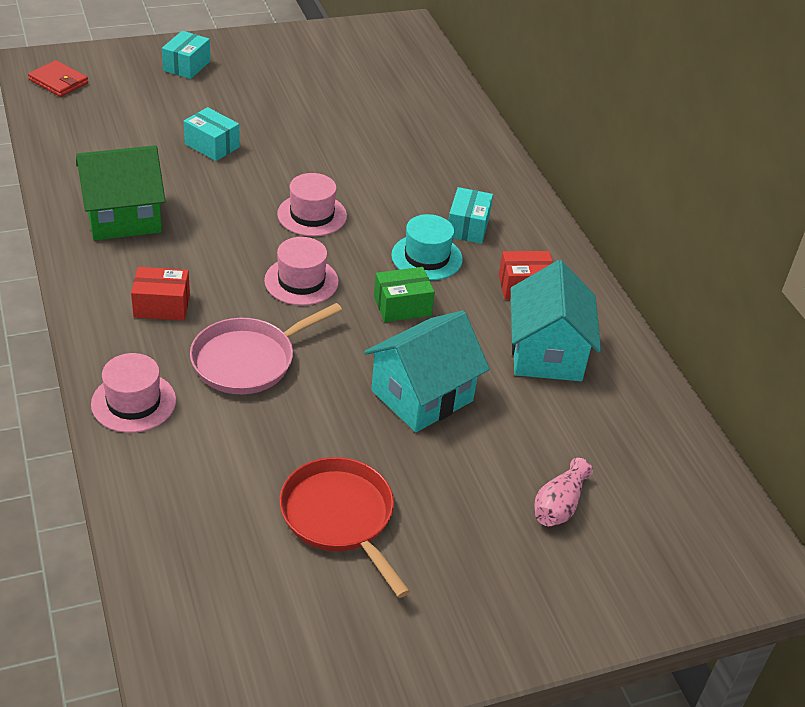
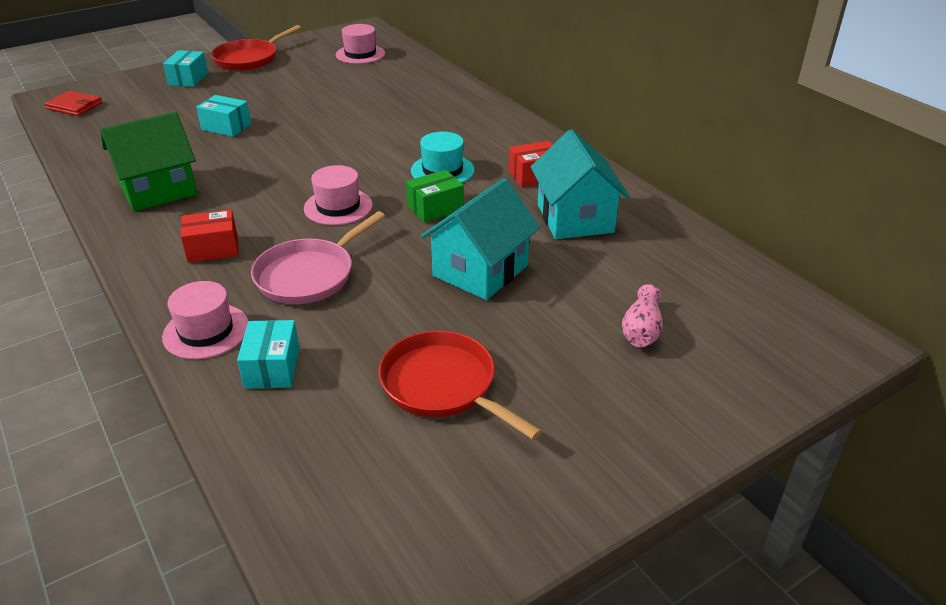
camera: 10 degrees left, 5 degrees down
pink hat [277,173,347,237] -> pink hat moved to [336,24,385,64]
turquoise box [448,187,493,244] -> turquoise box moved to [237,320,299,389]
none -> red pan [211,25,301,71]

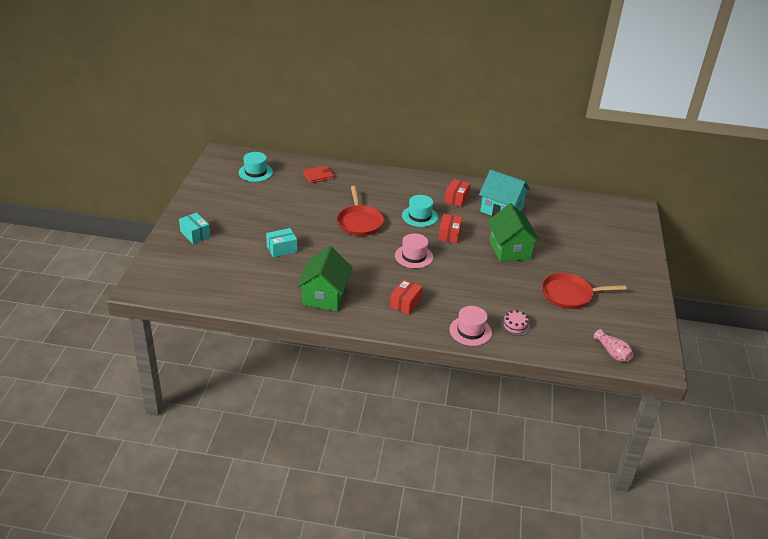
camera: 50 degrees left, 0 degrees up
red wallet [44,91,102,116] -> red wallet moved to [303,165,334,183]
red pan [211,25,301,71] -> red pan moved to [337,186,384,236]
turquoise box [237,320,299,389] -> pink cake [501,310,530,336]
pink pan [251,211,385,304] -> none
pink hat [336,24,385,64] -> turquoise hat [238,152,273,182]
green box [406,170,464,223] -> red box [438,214,462,243]
turquoise house [421,178,540,300] -> green house [487,203,540,262]
pink vase [622,284,663,347] -> pink vase moved to [594,329,633,362]

